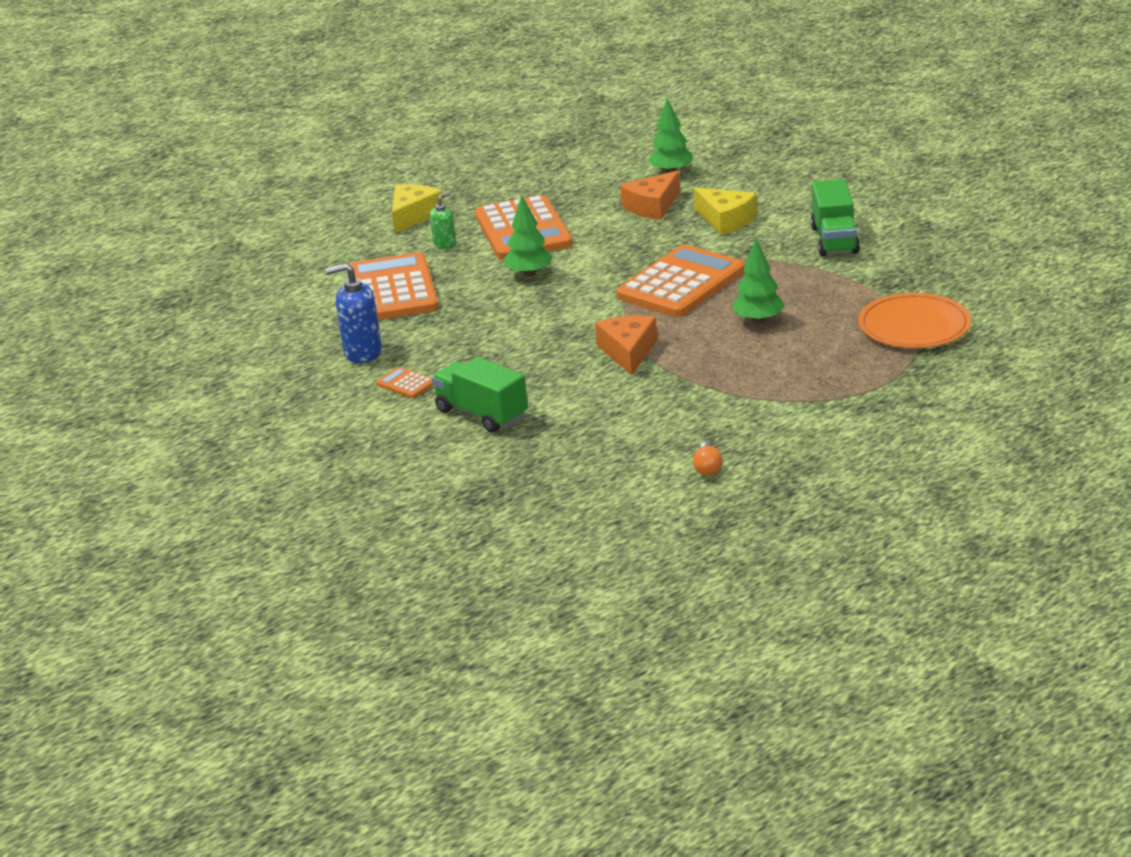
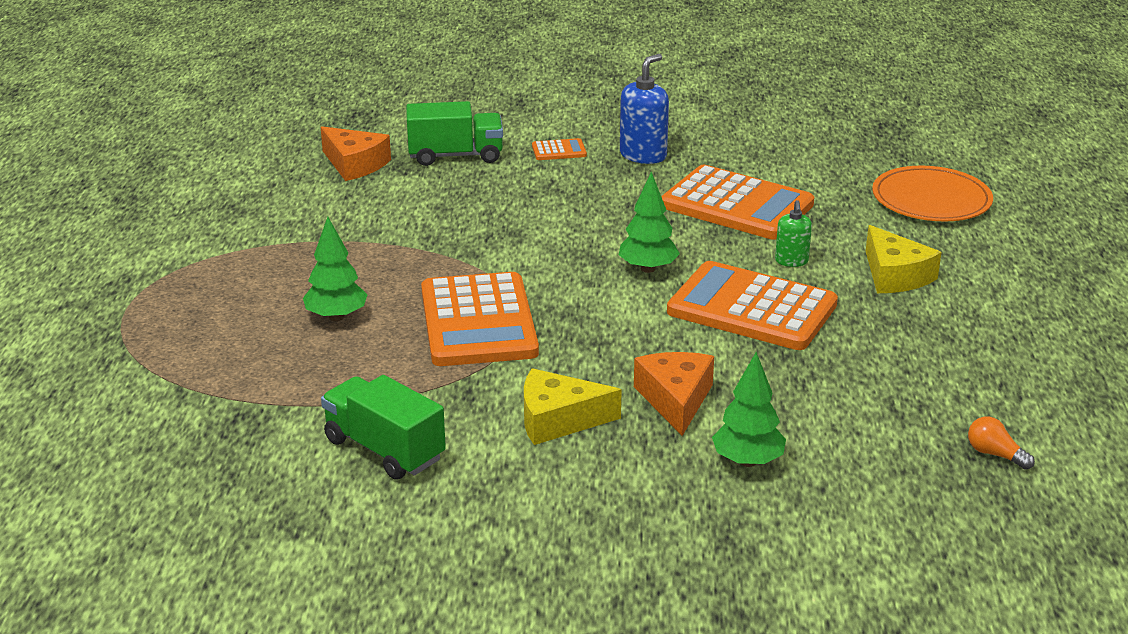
camera: 130 degrees right, 0 degrees up
orange cheese [595,316,657,376] -> orange cheese moved to [321,126,391,181]
orange light bulb [693,442,723,476] -> orange light bulb moved to [968,417,1035,470]
orange plate [858,293,971,348] -> orange plate moved to [872,166,993,221]

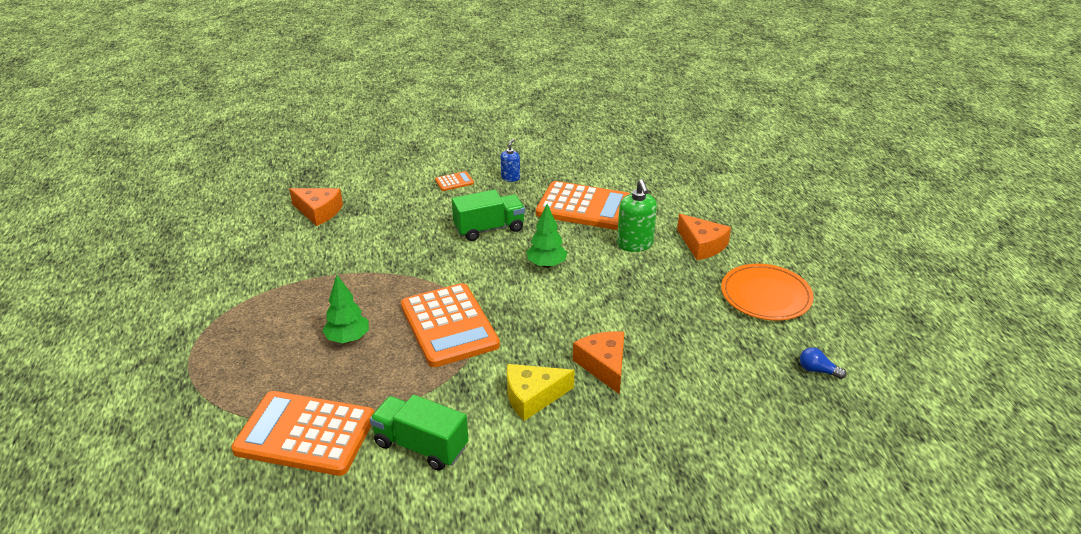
camera: 15 degrees left, 5 degrees up
green truck [406,101,503,166] -> green truck moved to [452,190,525,241]
blue soap dispenser [620,54,669,164] -> blue soap dispenser [501,139,520,182], size x0.59
orange calculator [667,261,838,350] -> orange calculator moved to [231,391,374,476]
green tree [712,352,786,467] -> none
green soap dispenser [775,200,812,267] -> green soap dispenser [617,179,657,252], size x1.68
yellow cheese [866,225,942,293] -> orange cheese [677,214,731,260]
orange plate [872,166,993,221] -> orange plate moved to [721,264,814,321]
orange light bulb [968,417,1035,470] -> blue light bulb [800,347,846,379]

